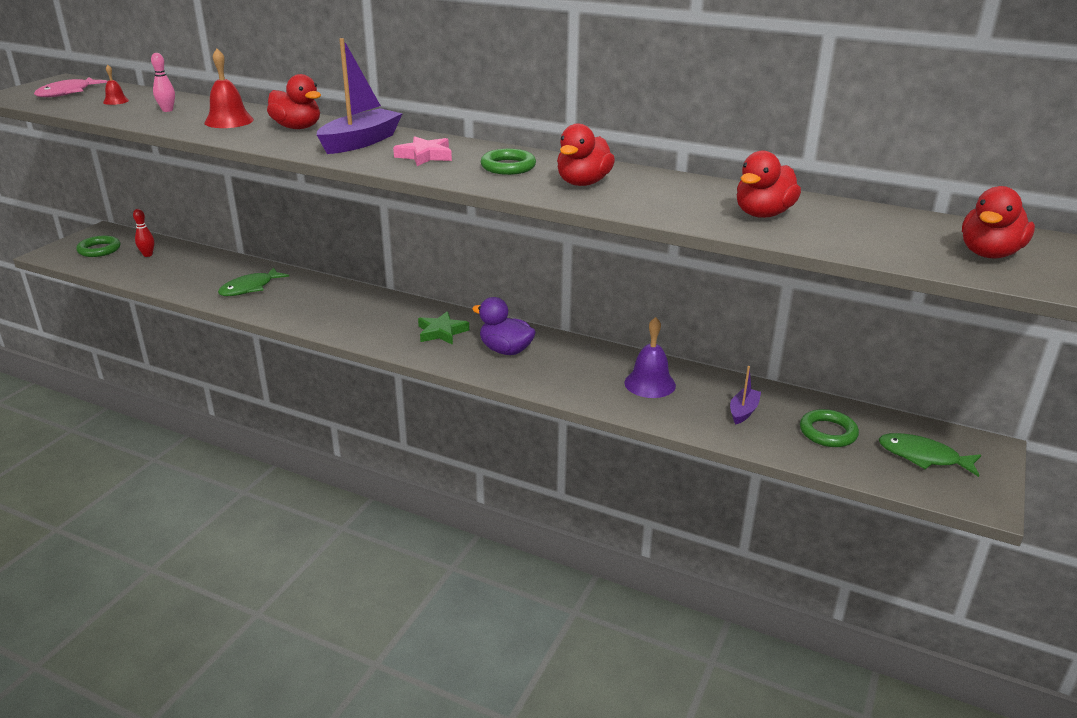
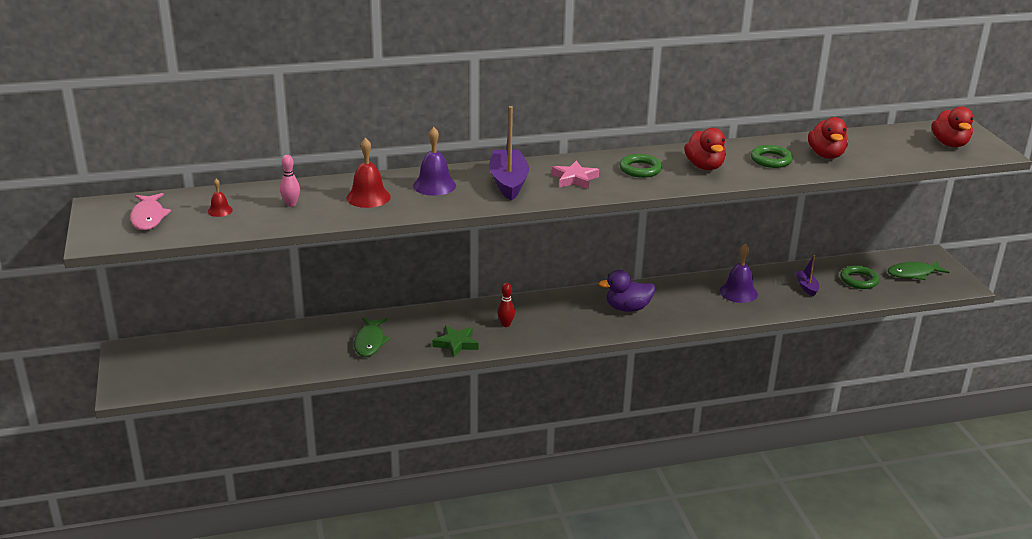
camera: 40 degrees left, 0 degrees up
green ring [76,235,120,257] -> green ring moved to [751,145,793,168]
red bowling pin [133,209,154,257] -> red bowling pin moved to [497,283,515,327]
red duck [267,74,321,129] -> purple bell [413,127,456,196]
green star [418,311,469,345] -> green star moved to [432,326,479,358]

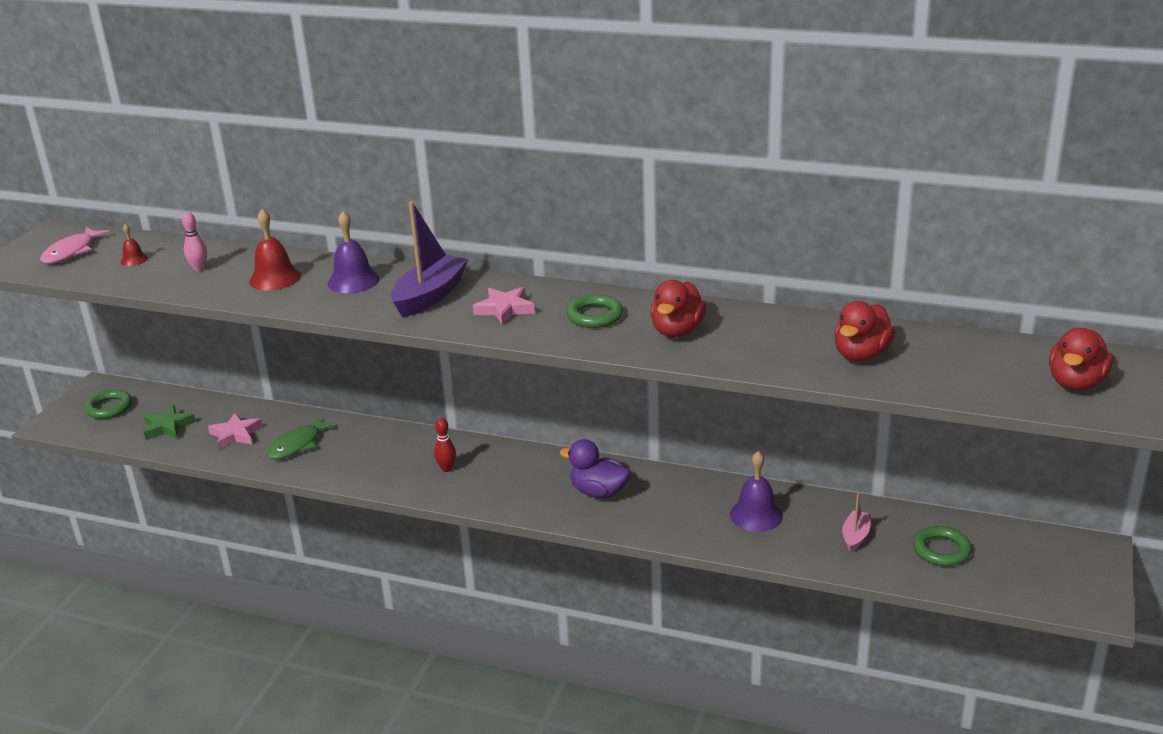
camera: 35 degrees right, 0 degrees up
green star [432,326,479,358] -> green star moved to [143,405,196,440]
green ring [751,145,793,168] -> green ring moved to [84,390,132,419]
purple boat [795,255,819,297] -> pink boat [842,494,870,552]
green fish [888,261,949,280] -> none
none -> pink star [208,413,263,449]

